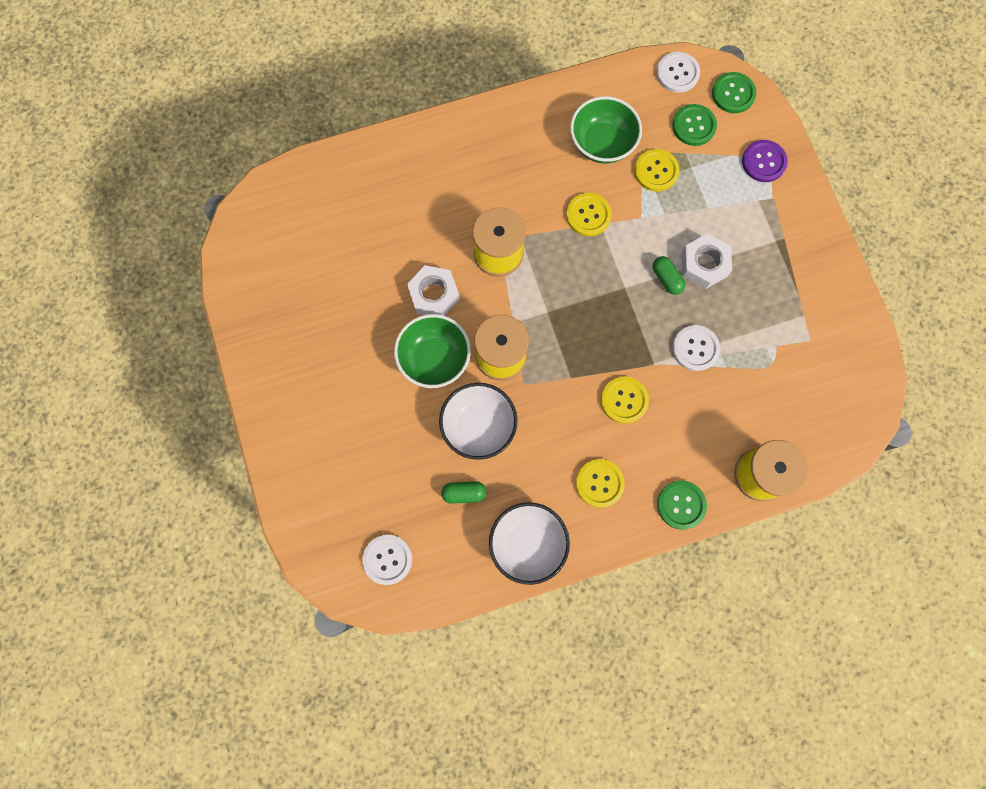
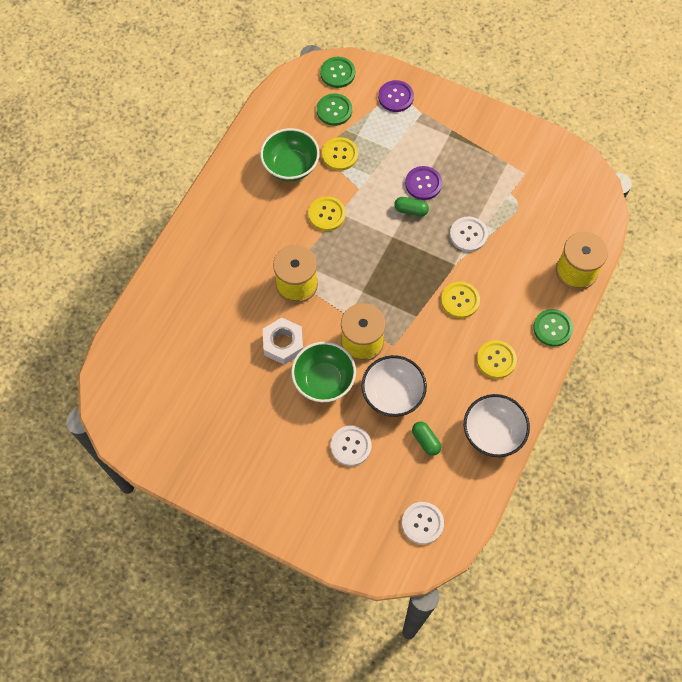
camera: 45 degrees left, 10 degrees down
green capsule [441,481,487,504] -> green capsule turned 75 degrees counterclockwise [412,421,441,456]
white button [656,52,700,93] -> white button moved to [331,426,371,466]
white nut [681,233,732,289] -> purple button [405,166,442,200]

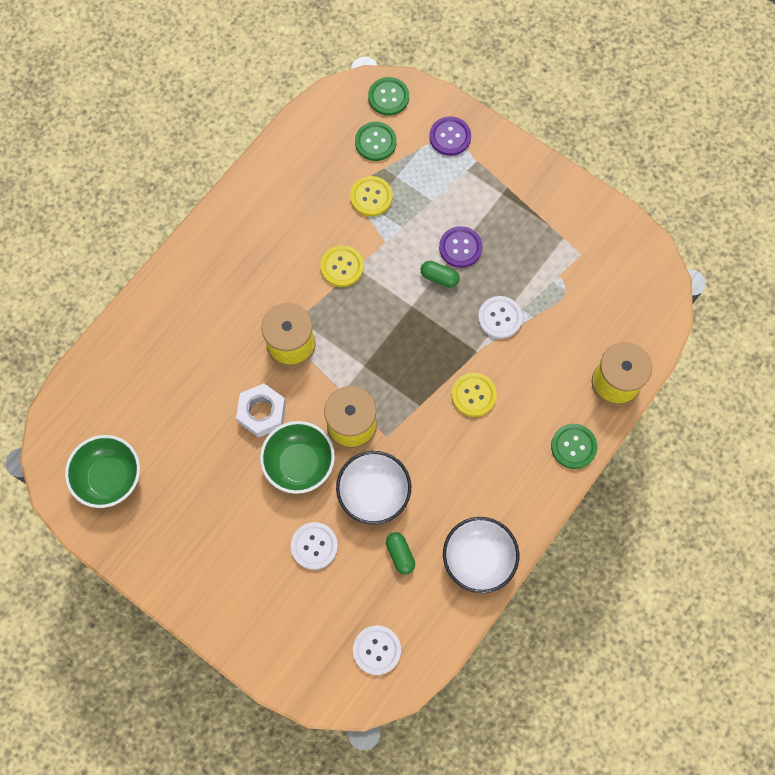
camera: 10 degrees right, 5 degrees up
green bowl [260,128,320,181] -> green bowl moved to [65,435,140,508]
yellow button [477,340,517,379] -> none

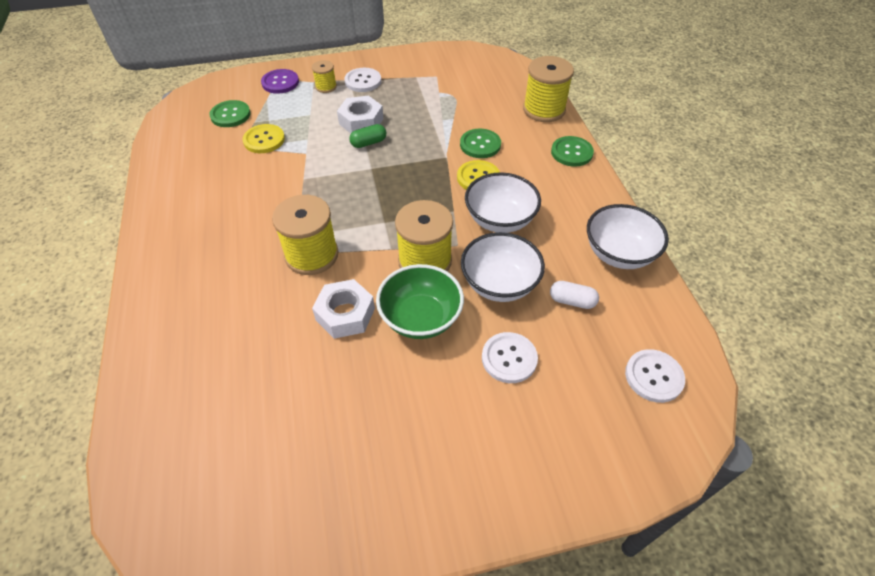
camera: 50 degrees left, 20 degrees down
green bowl [65,435,140,508] -> none
yellow button [320,245,364,287] -> none
green button [368,77,409,116] -> green button moved to [460,129,501,158]
green capsule [386,532,415,575] -> white capsule [550,281,599,309]
purple button [439,226,482,268] -> white nut [337,96,383,133]
white button [478,296,522,339] -> white button moved to [344,68,381,92]
none -> yellow spool [312,60,337,93]
none -> white bowl [465,172,541,233]

